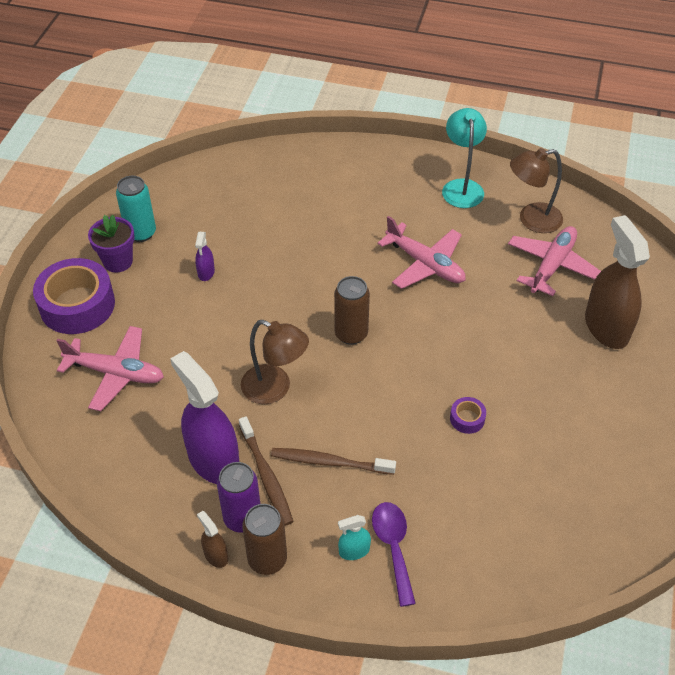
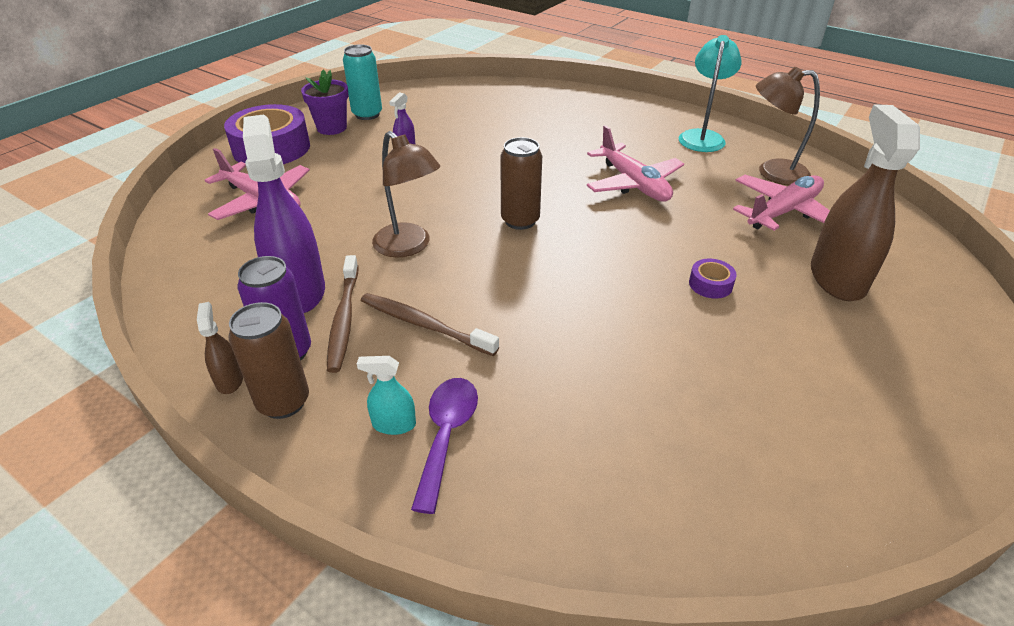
camera: 20 degrees right, 10 degrees down
purple tape [450,397,486,434] -> purple tape moved to [689,259,737,299]

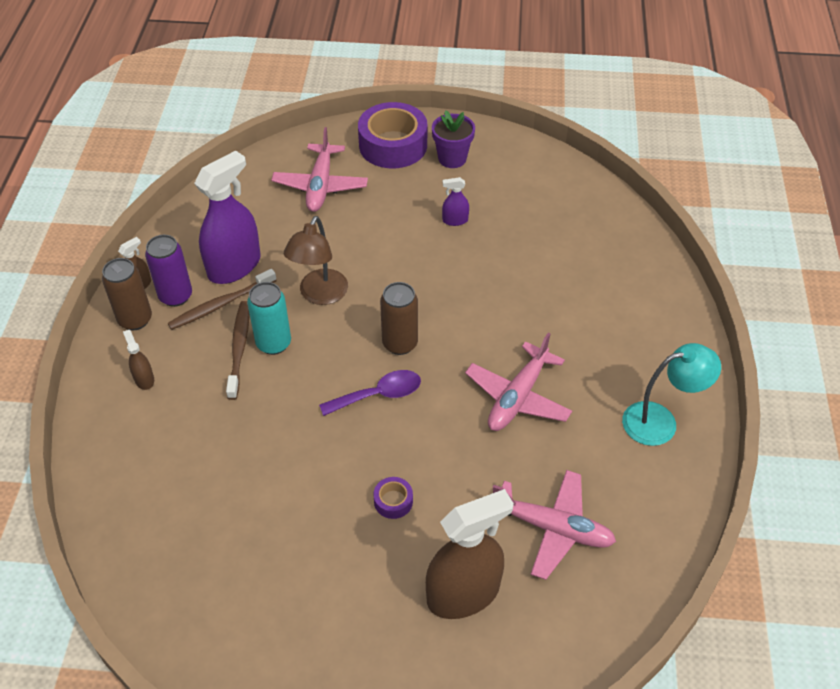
camera: 60 degrees right, 10 degrees up
turquoise can [343,44,382,120] -> turquoise can moved to [247,282,291,355]
turquoise spray bottle [357,356,416,435] -> brown spray bottle [123,330,154,390]
purple spoon [411,378,478,514] -> purple spoon moved to [319,370,421,416]
brown lamp [756,67,820,185] -> none

